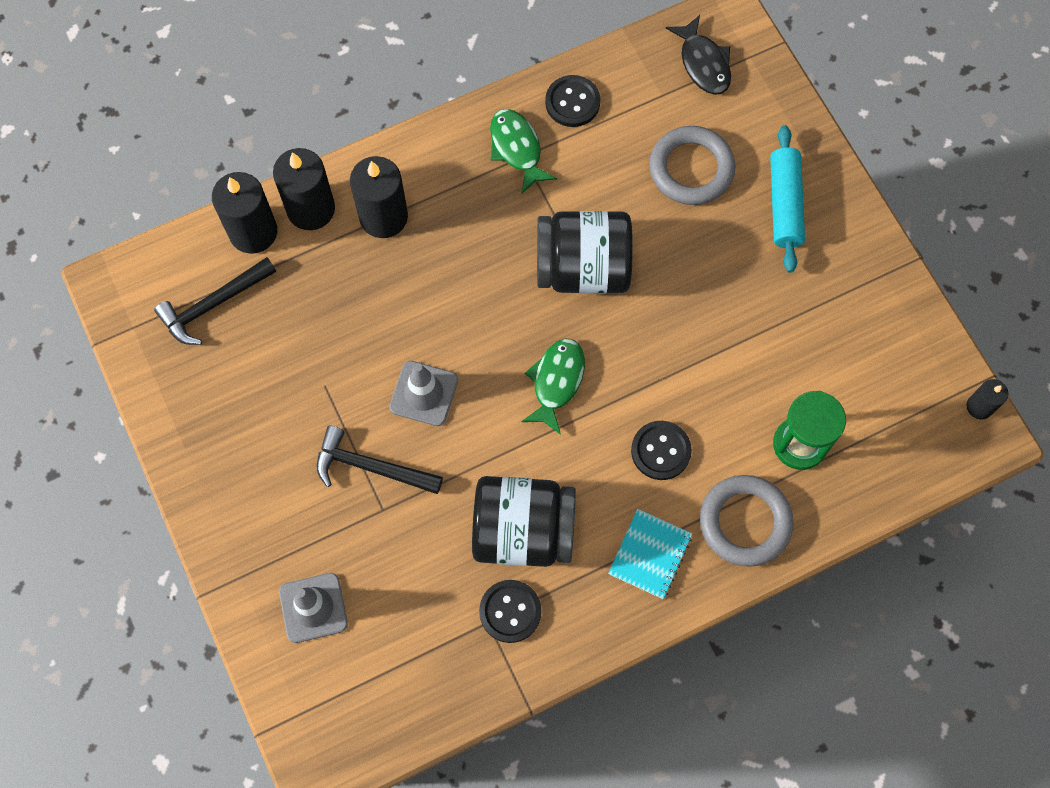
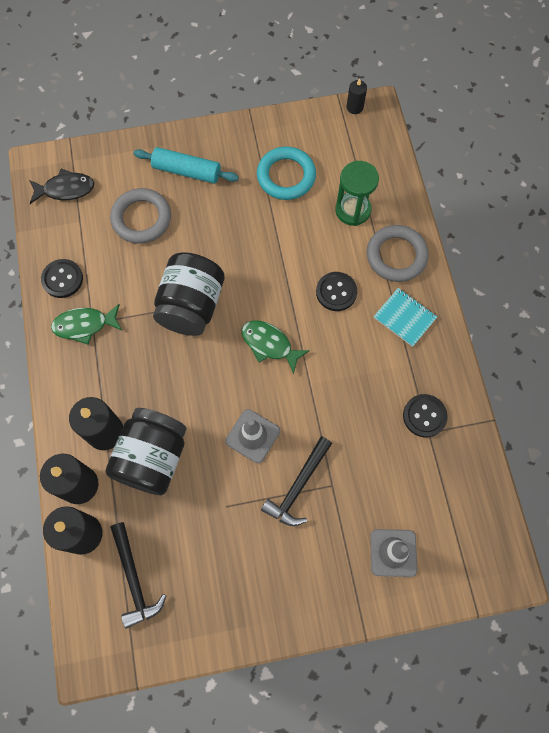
camera: 75 degrees left, 0 degrees up
black jar [472,476,576,567] -> black jar moved to [105,408,186,495]
none -> turquoise ring [257,147,316,200]

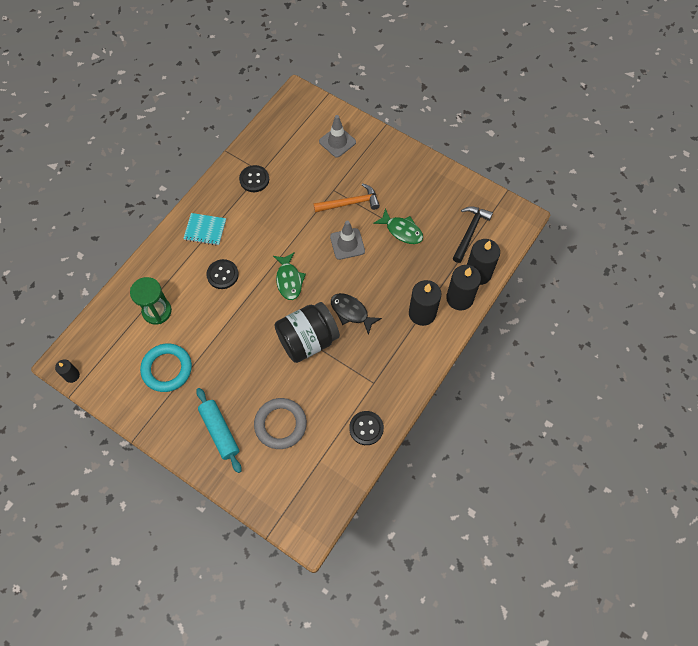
camera: 135 degrees left, 5 degrees down
black fish [29,169,95,204] -> black fish moved to [331,293,382,335]
green fish [51,304,122,345] -> green fish moved to [373,208,423,244]
black jar [105,408,186,495] -> none
black hammer [261,437,332,526] -> orange hammer [313,183,380,213]
grey ring [367,225,429,282] -> none
turquoise notebook [374,288,437,347] -> turquoise notebook turned 75 degrees counterclockwise [183,213,226,245]

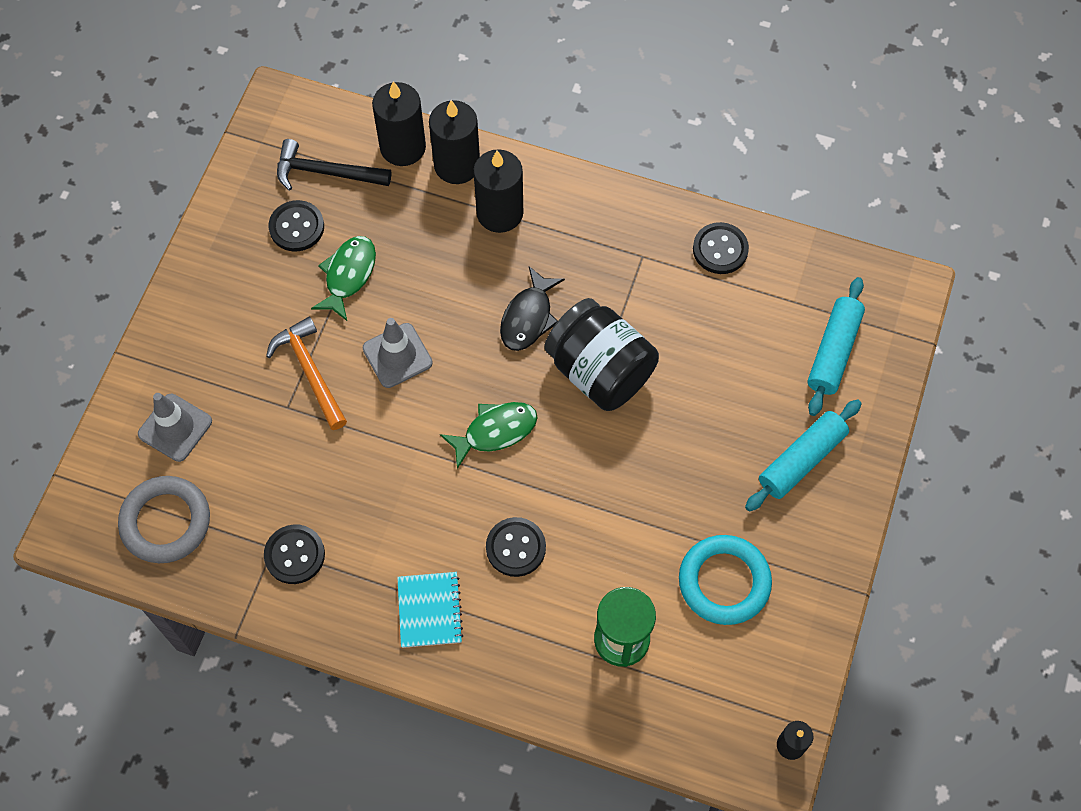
camera: 105 degrees left, 0 degrees up
grey ring [254,398,307,449] -> grey ring moved to [118,476,210,563]
none -> black button [269,200,324,252]
none -> turquoise rolling pin [808,277,865,416]

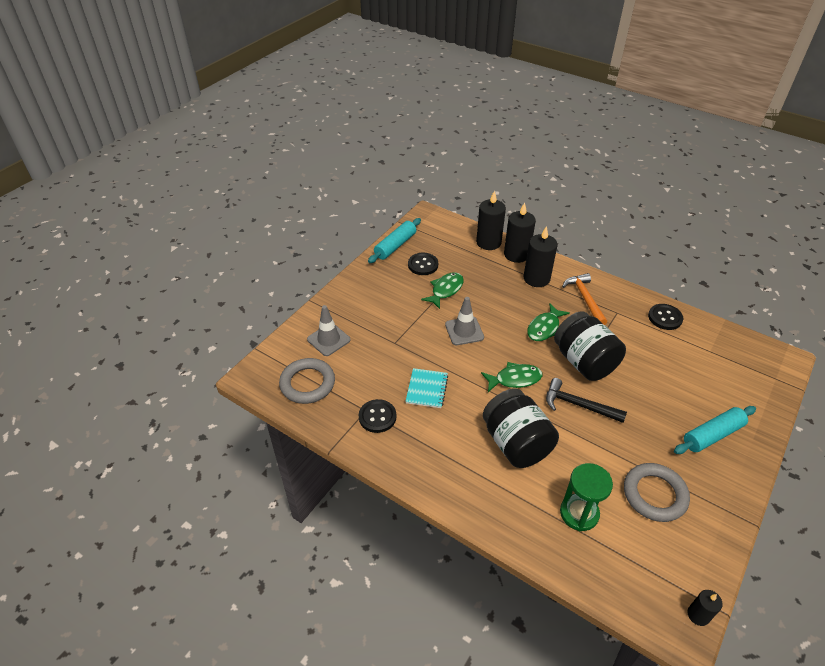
camera: 15 degrees right, 20 degrees down
orange hammer [266,317,347,430] -> orange hammer moved to [562,273,607,325]
black hammer [277,139,391,191] -> black hammer moved to [546,378,627,423]
turquoise notebook [397,572,464,648] -> turquoise notebook moved to [405,368,448,408]
black button [486,517,546,577] -> black jar [483,389,559,468]
black fish [500,266,565,351] -> green fish [527,303,570,341]
turquoise ring [679,535,772,625] -> grey ring [624,463,690,522]
turquoise rolling pin [808,277,865,416] -> turquoise rolling pin moved to [368,218,421,263]

